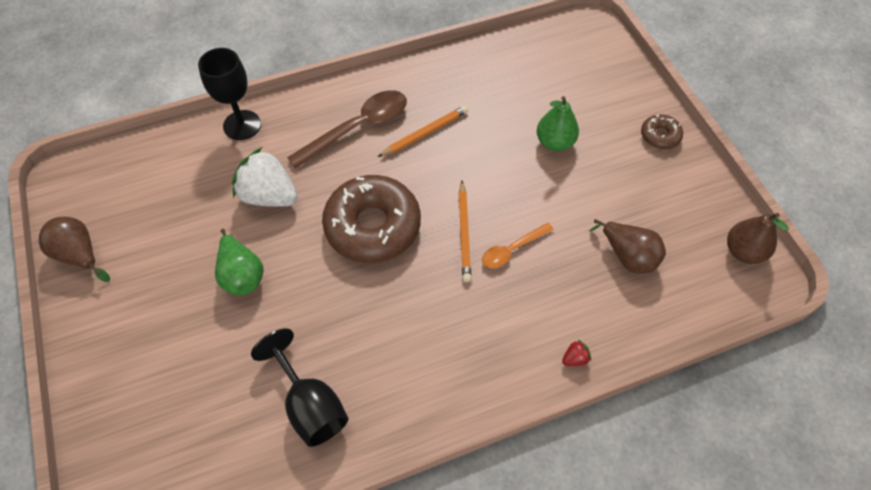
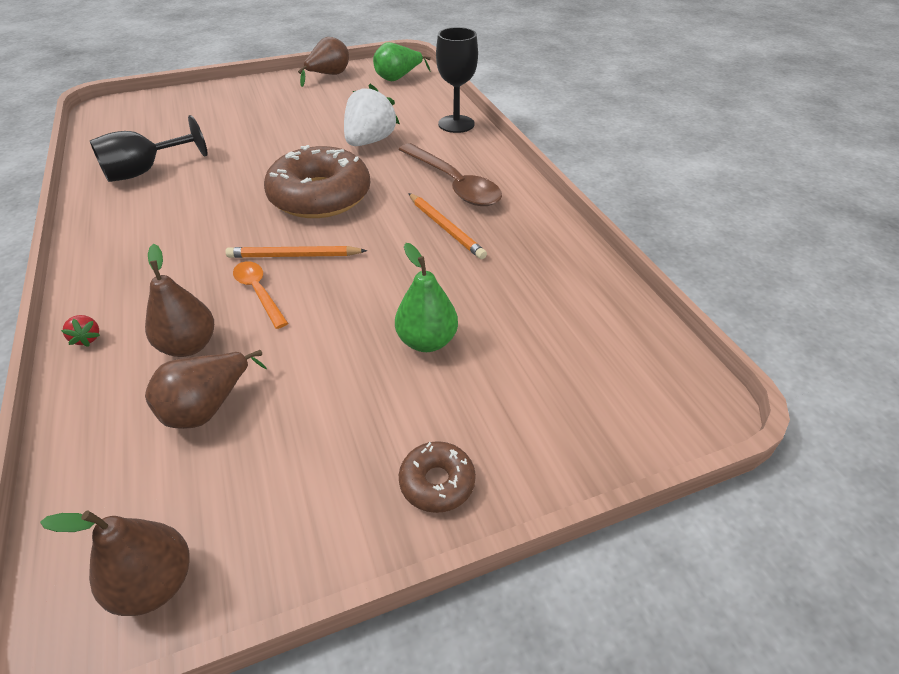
camera: 90 degrees right, 15 degrees down
green pear [215,229,263,295] -> green pear moved to [373,42,431,81]
none -> brown pear [145,244,214,357]

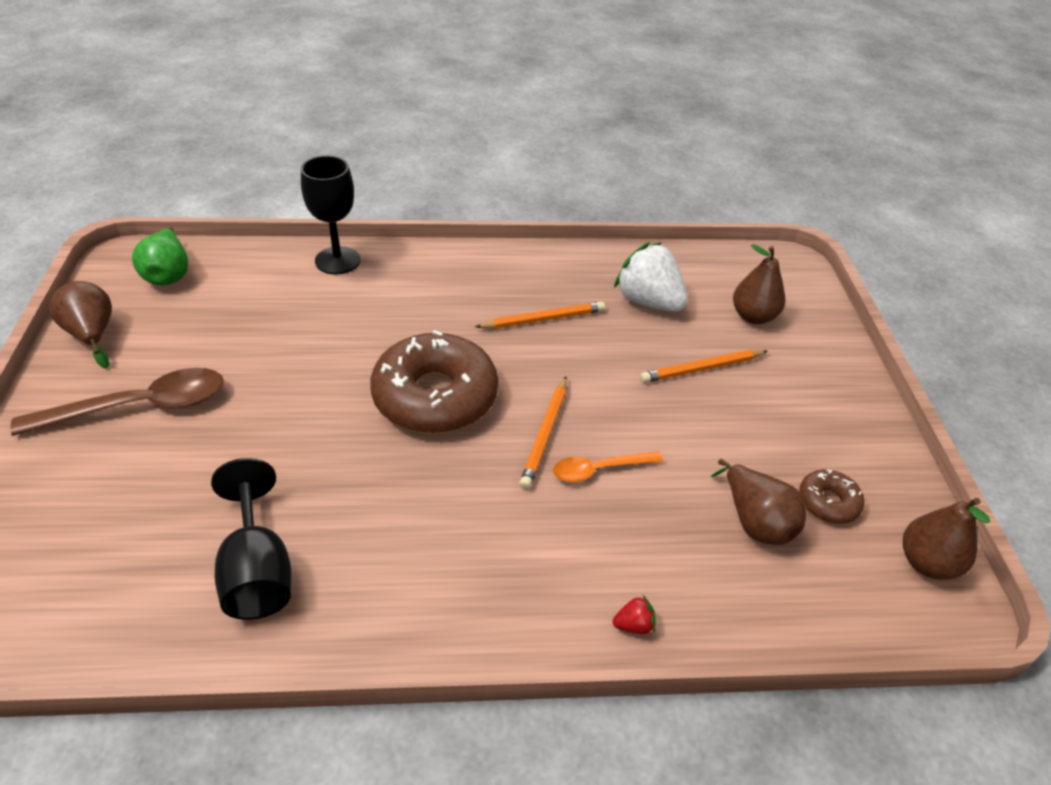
camera: 75 degrees left, 0 degrees up
brown pear [145,244,214,357] -> brown pear moved to [733,244,786,324]
white strawberry [344,84,400,146] -> white strawberry moved to [614,242,687,312]
green pear [395,243,458,352] -> orange pencil [640,350,768,383]
brown spoon [398,143,502,206] -> brown spoon moved to [10,368,224,436]
brown donut [399,441,476,513] -> brown donut moved to [799,469,864,524]

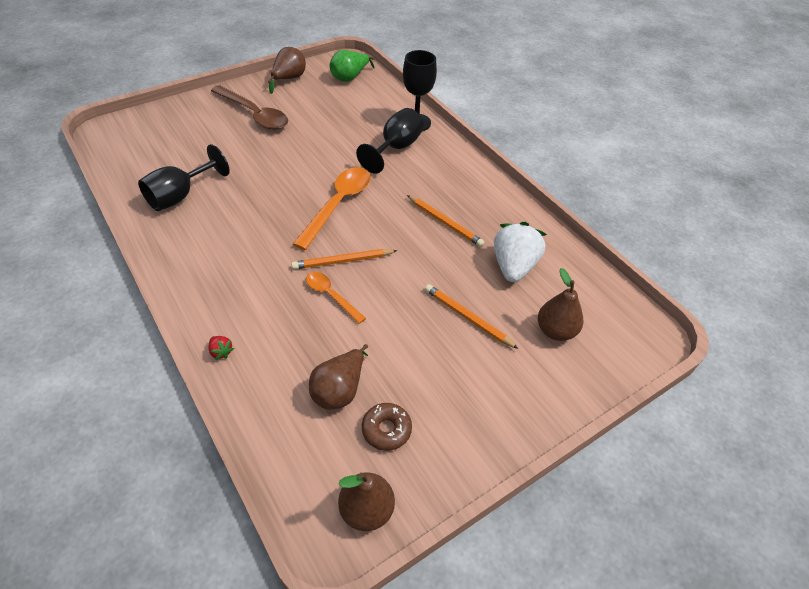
camera: 60 degrees right, 5 degrees up
brown donut [370,330,498,434] -> orange spoon [293,167,371,250]
none -> black goblet [356,108,424,174]

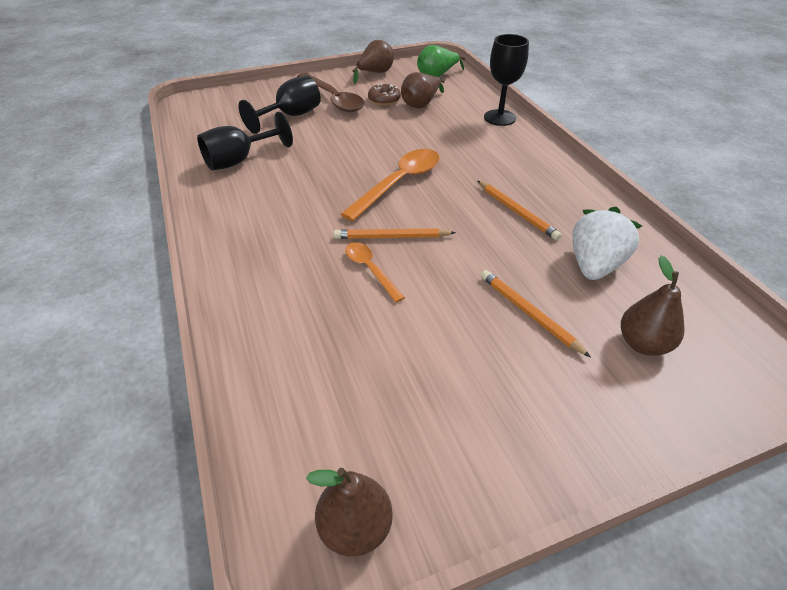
camera: 15 degrees right, 5 degrees down
red strawberry [208,336,234,360] -> none
brown pear [309,344,368,410] -> brown pear moved to [401,72,445,108]
black goblet [356,108,424,174] -> black goblet moved to [238,75,321,134]
brown donut [362,403,412,451] -> brown donut moved to [368,83,401,105]

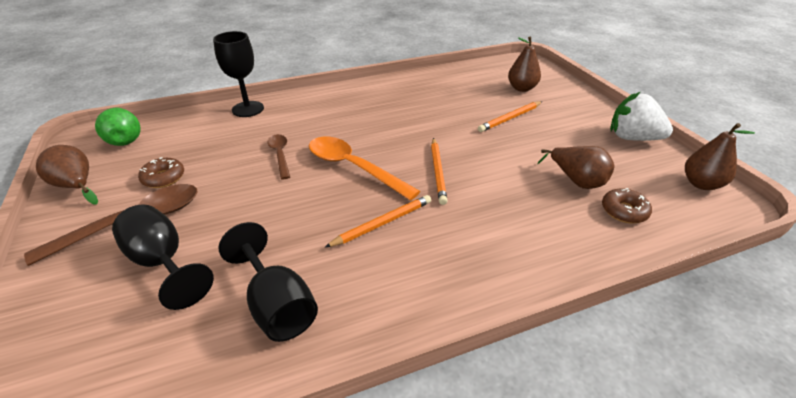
camera: 90 degrees left, 5 degrees down
orange spoon [345,242,405,303] -> none
brown pear [401,72,445,108] -> brown pear moved to [537,146,614,189]
orange pencil [477,181,561,240] -> orange pencil moved to [324,195,431,248]
white strawberry [572,207,642,280] -> white strawberry moved to [610,92,673,141]
none -> brown spoon [268,134,290,179]
none -> brown donut [602,188,652,223]

